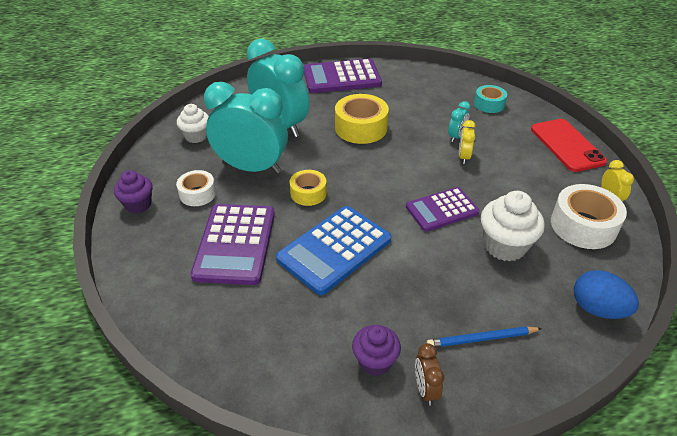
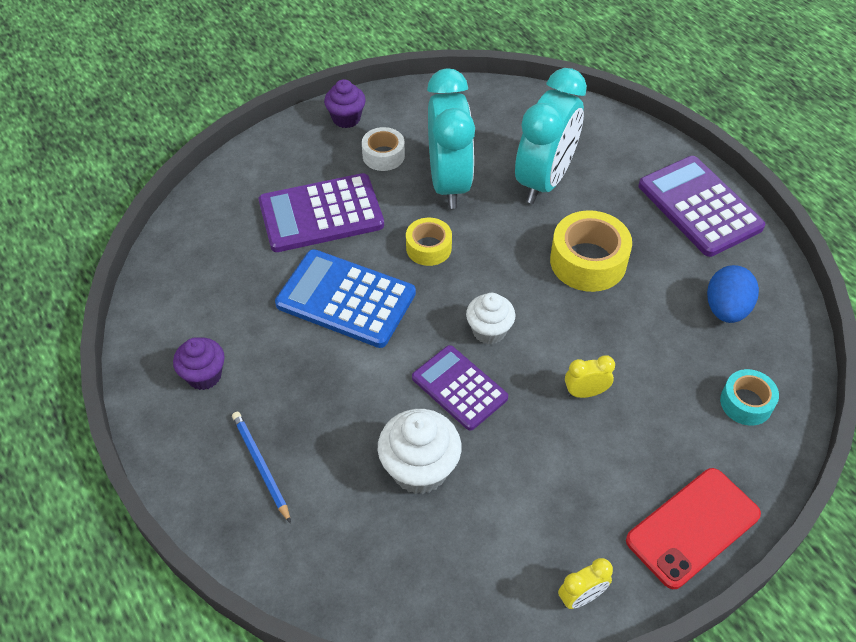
camera: 70 degrees right, 10 degrees up
white cupcake [177,104,209,143] -> white cupcake moved to [466,293,515,344]
brown clock [415,343,444,405] -> none
turquoise clock [448,101,470,142] -> none
white tape [551,184,627,249] -> none
blue egg [574,270,639,319] -> blue egg moved to [707,265,759,323]

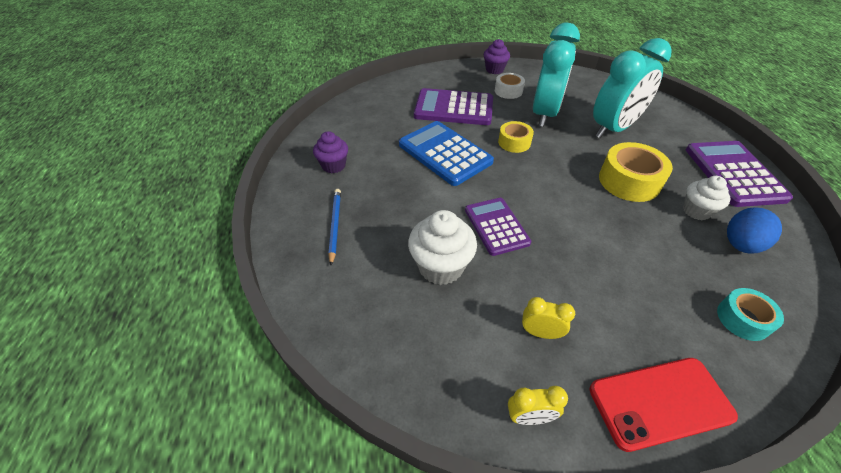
camera: 25 degrees right, 5 degrees down
white cupcake [466,293,515,344] -> white cupcake moved to [683,176,731,220]
yellow clock [565,355,615,398] -> yellow clock moved to [522,297,575,339]

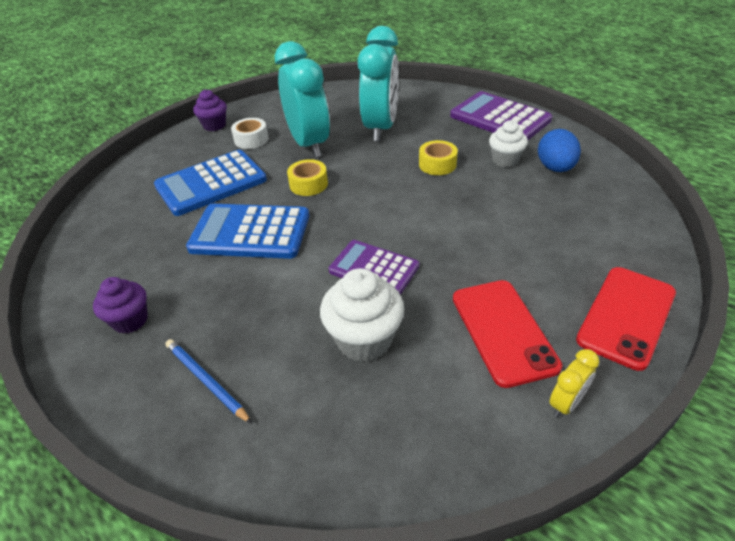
camera: 40 degrees left, 5 degrees down
purple calculator [414,88,493,125] -> blue calculator [154,150,267,216]
yellow clock [522,297,575,339] -> red phone [453,280,562,388]
yellow tape [599,142,673,202] -> yellow tape [419,140,458,175], size x0.61
turquoise tape [717,288,784,341] -> none

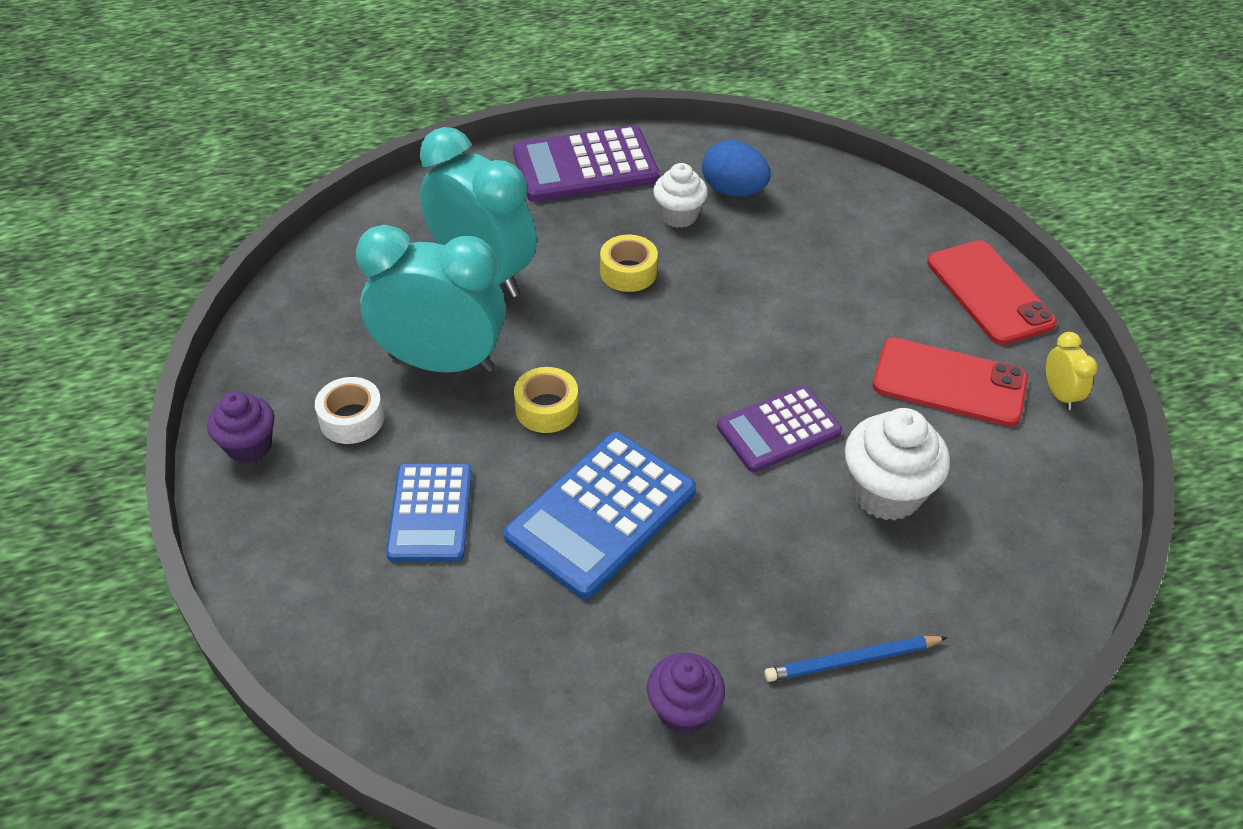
camera: 60 degrees left, 5 degrees up
blue calculator [154,150,267,216] -> blue calculator [386,464,472,562], size x0.66

